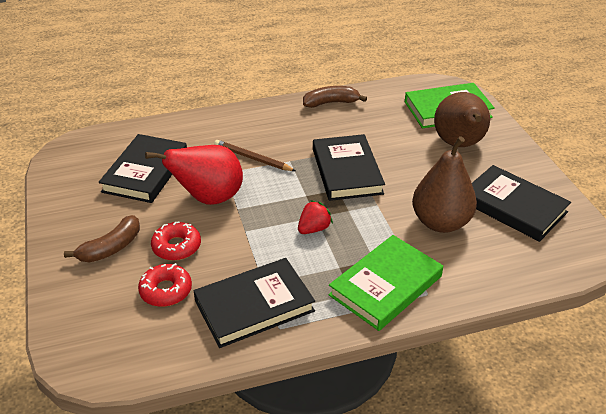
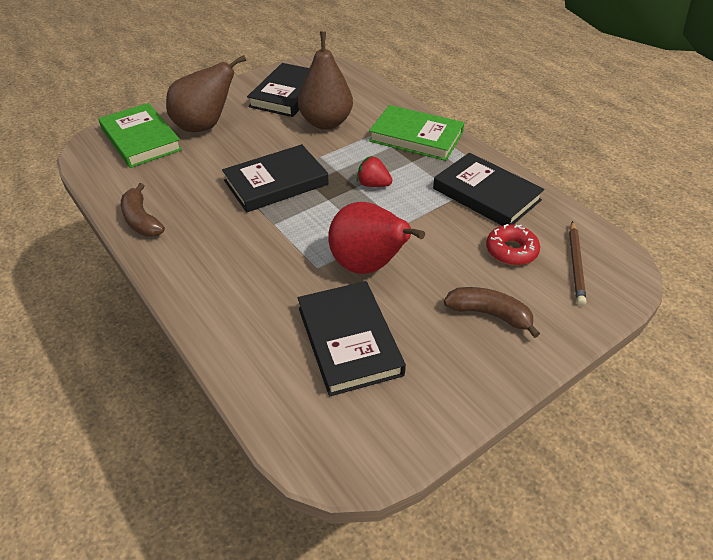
camera: 110 degrees left, 5 degrees up
black book [98,134,187,203] -> black book turned 75 degrees clockwise [298,281,406,397]
red donut [151,221,201,261] -> none
brown pencil [214,140,296,171] -> brown pencil moved to [569,221,586,306]

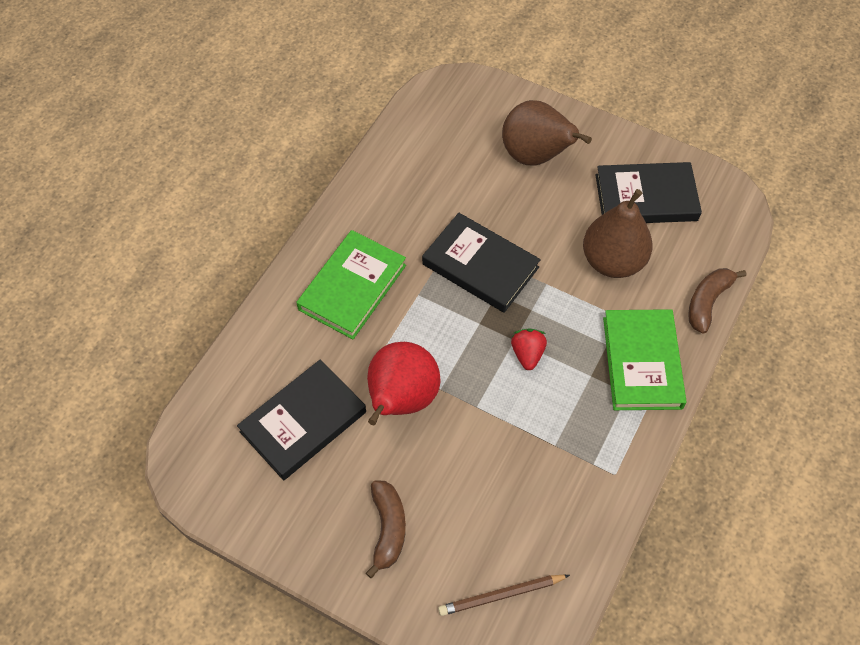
camera: 65 degrees right, 15 degrees up
green book [98,103,182,168] -> green book moved to [296,230,406,339]
brown banana [121,183,165,237] -> brown banana moved to [688,268,746,334]
black book [433,153,545,226] -> none
red donut [486,224,540,265] -> none

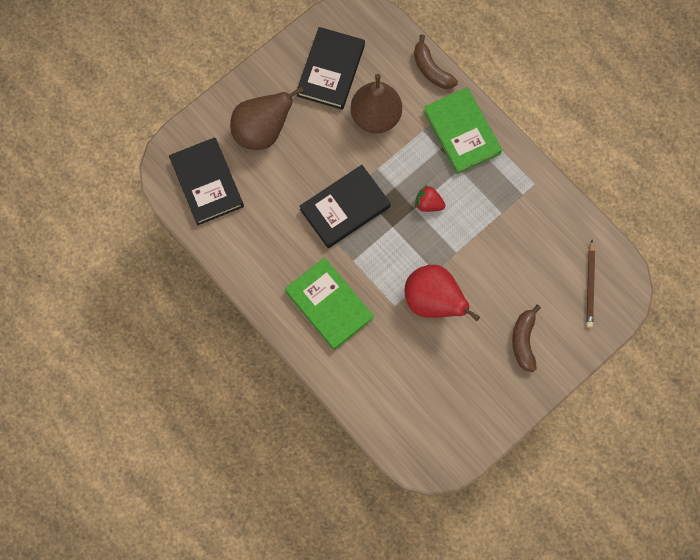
camera: 70 degrees left, 15 degrees up
black book [237,359,366,480] -> black book moved to [169,137,244,225]
brown banana [366,480,406,578] -> brown banana turned 105 degrees counterclockwise [512,305,541,372]
green book [603,309,687,410] -> green book turned 45 degrees clockwise [423,87,502,174]

